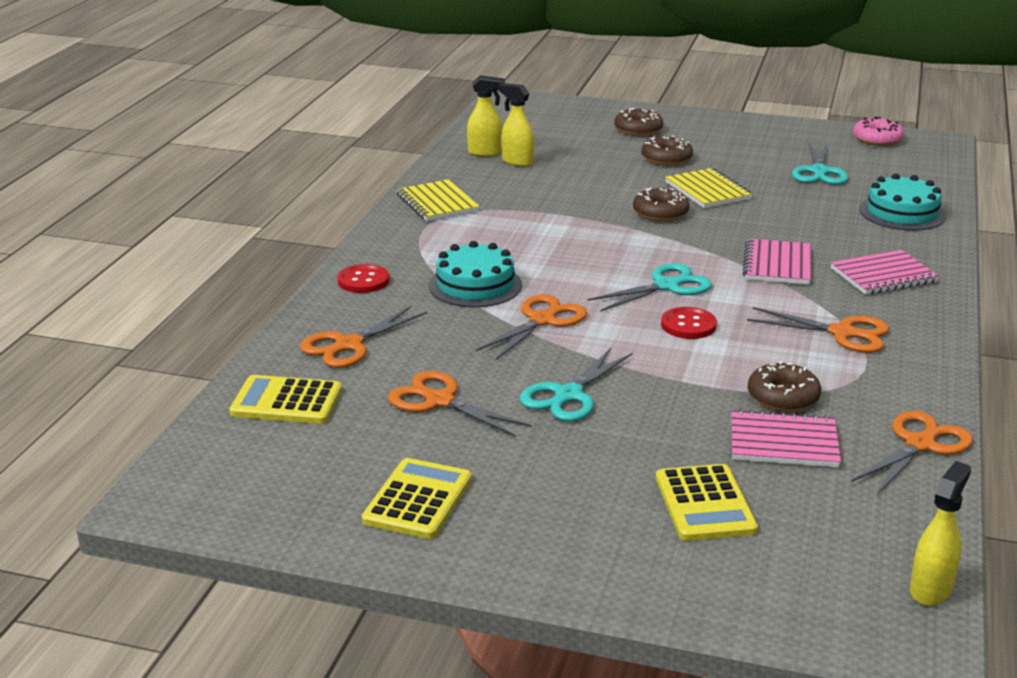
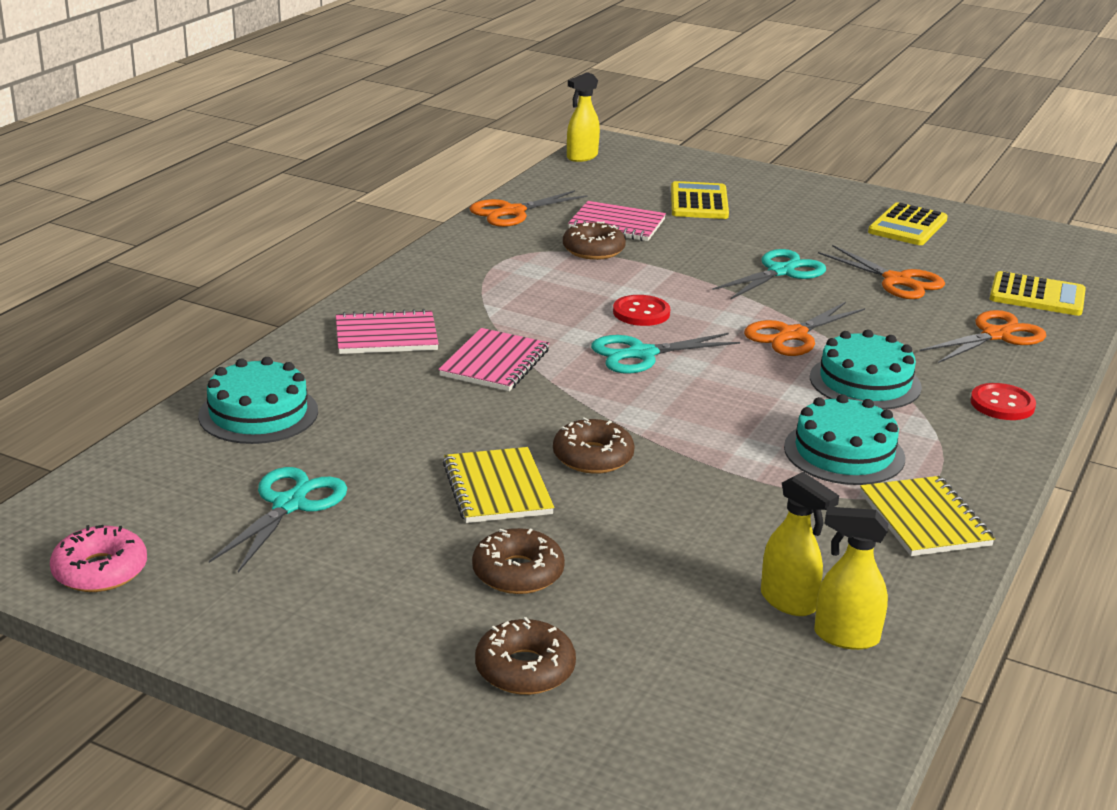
camera: 170 degrees left, 0 degrees up
orange scissors [747,307,889,353] -> none
none -> turquoise cake [784,394,905,485]

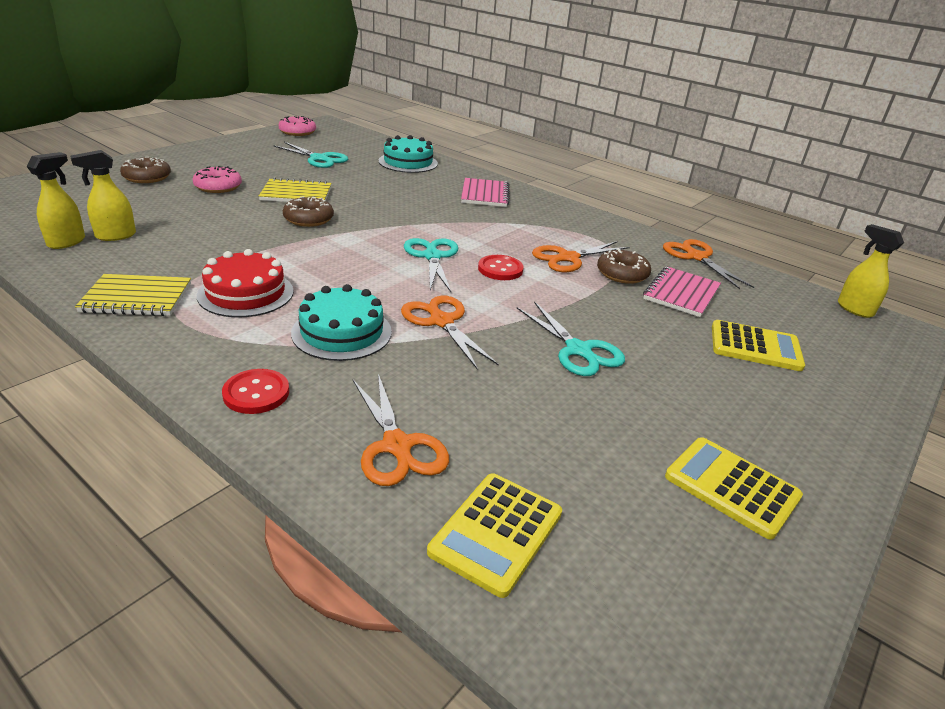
camera: 100 degrees right, 5 degrees up
pink notebook [438,328,549,391] -> none
brown donut [472,528,565,594] -> pink donut [193,166,242,193]
turquoise cake [784,394,905,485] -> red cake [197,249,294,317]
orange scissors [818,245,945,299] -> orange scissors moved to [532,241,630,272]

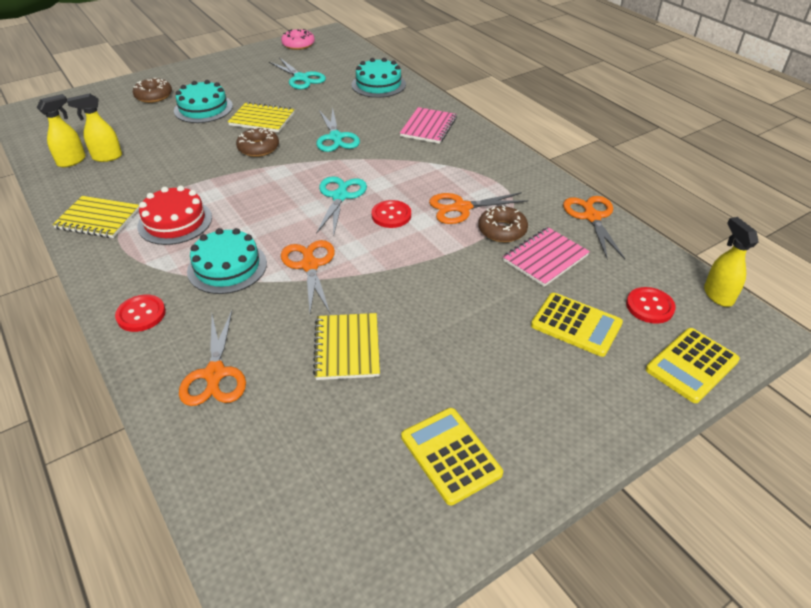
camera: 20 degrees right, 10 degrees up
pink donut [193,166,242,193] -> turquoise cake [174,80,233,123]
yellow calculator [427,473,562,598] -> yellow calculator moved to [646,328,740,403]
turquoise scissors [517,301,625,376] -> turquoise scissors moved to [316,108,360,152]
none -> yellow notebook [313,313,380,380]
none -> red button [626,287,676,324]

